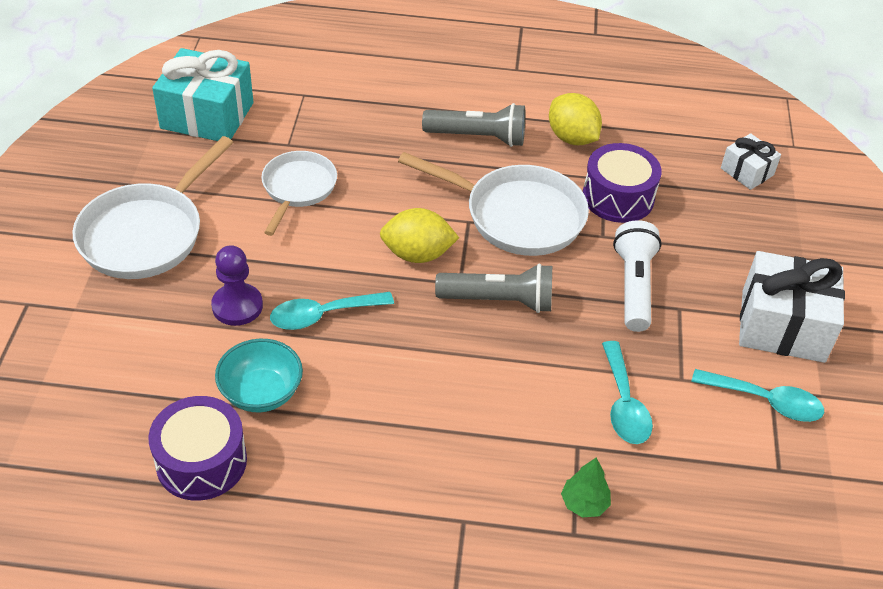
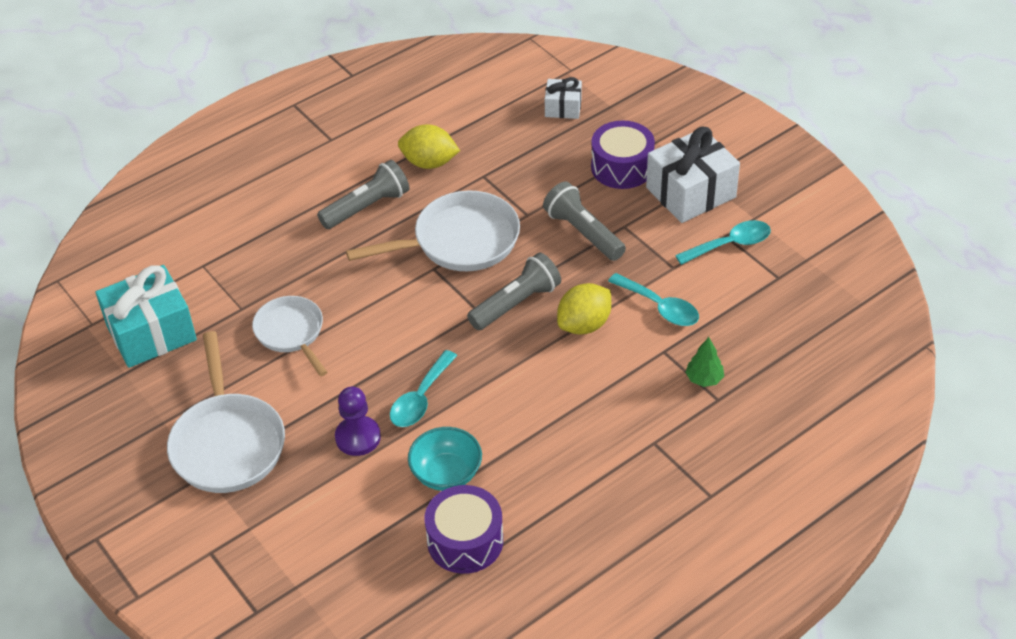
camera: 40 degrees left, 0 degrees up
yellow lemon [380,208,459,263] -> yellow lemon moved to [557,283,611,334]
purple drum [583,143,662,223] -> purple drum moved to [591,120,655,189]
white flashlight [613,220,662,332] -> grey flashlight [543,181,626,261]

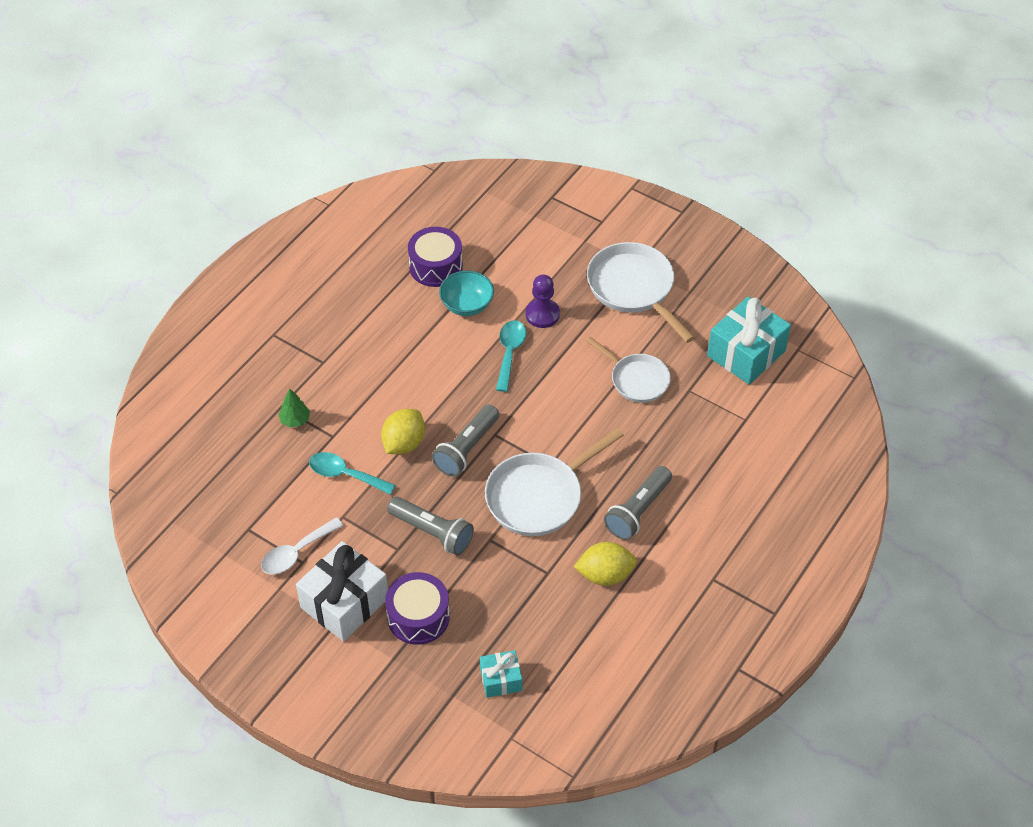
camera: 160 degrees right, 5 degrees up
white gift [545,77,582,119] -> turquoise gift [480,650,522,698]
turquoise spoon [675,220,771,265] -> white spoon [261,517,344,575]

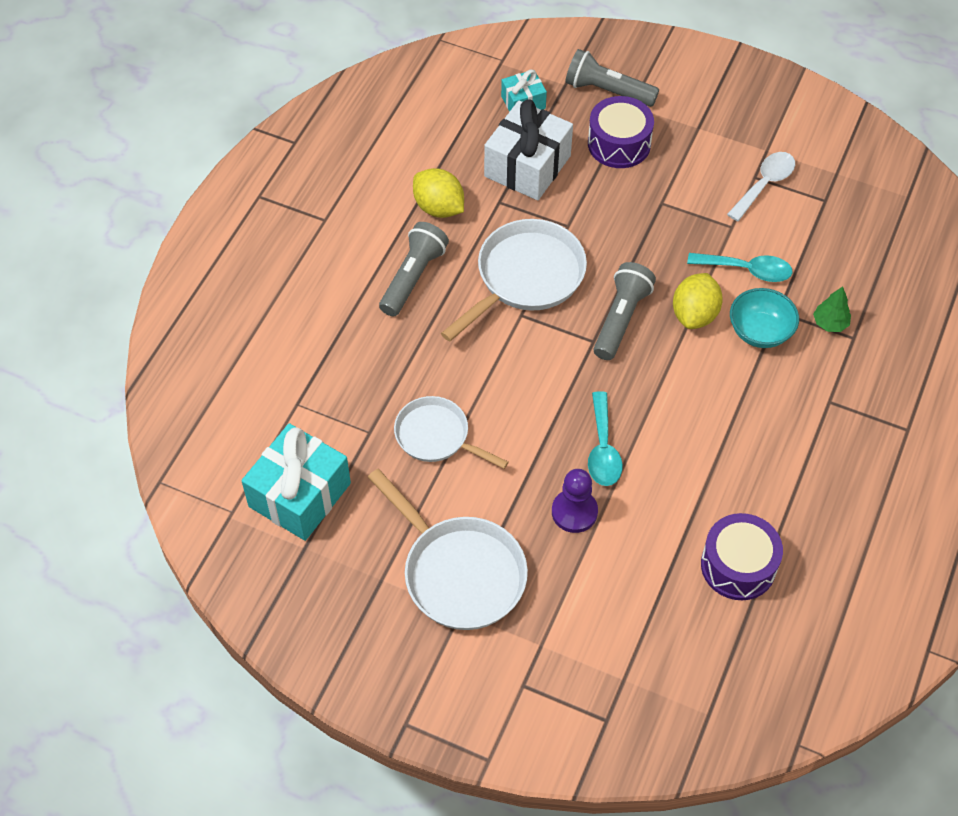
camera: 170 degrees right, 5 degrees up
white gift [296,541,388,642] -> white gift moved to [484,99,573,200]
grey flashlight [387,497,474,556] -> grey flashlight moved to [565,49,659,107]
turquoise bowl [439,271,494,316] -> turquoise bowl moved to [730,288,799,348]
yellow lemon [574,542,637,586] -> yellow lemon turned 60 degrees clockwise [413,168,464,218]

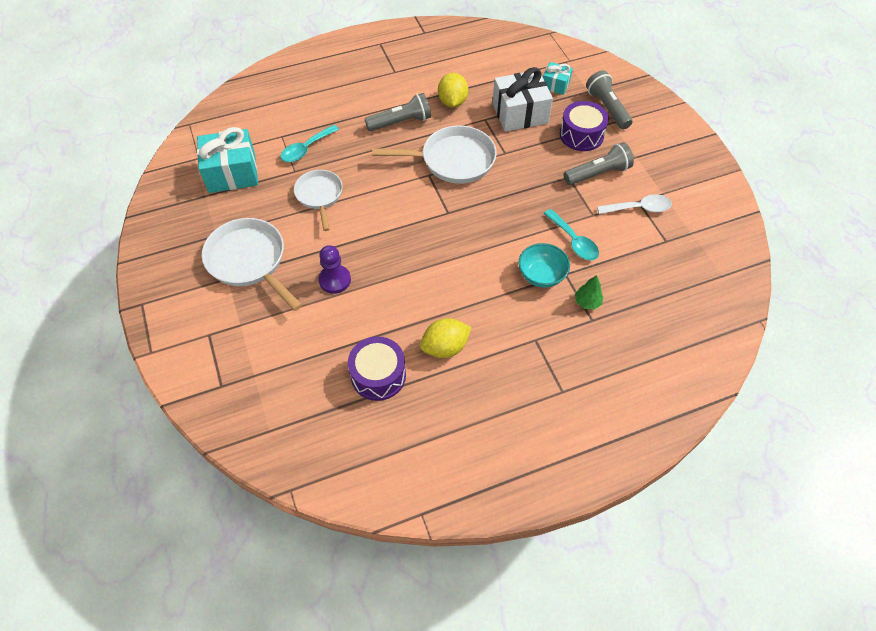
camera: 45 degrees right, 0 degrees up
white pan [368,469,528,630] -> white pan turned 135 degrees clockwise [202,218,302,311]
turquoise spoon [588,391,623,486] -> turquoise spoon moved to [281,125,339,162]
grey flashlight [594,262,656,360] -> grey flashlight moved to [563,142,634,185]
yellow lemon [673,273,723,329] -> yellow lemon moved to [420,318,472,358]

